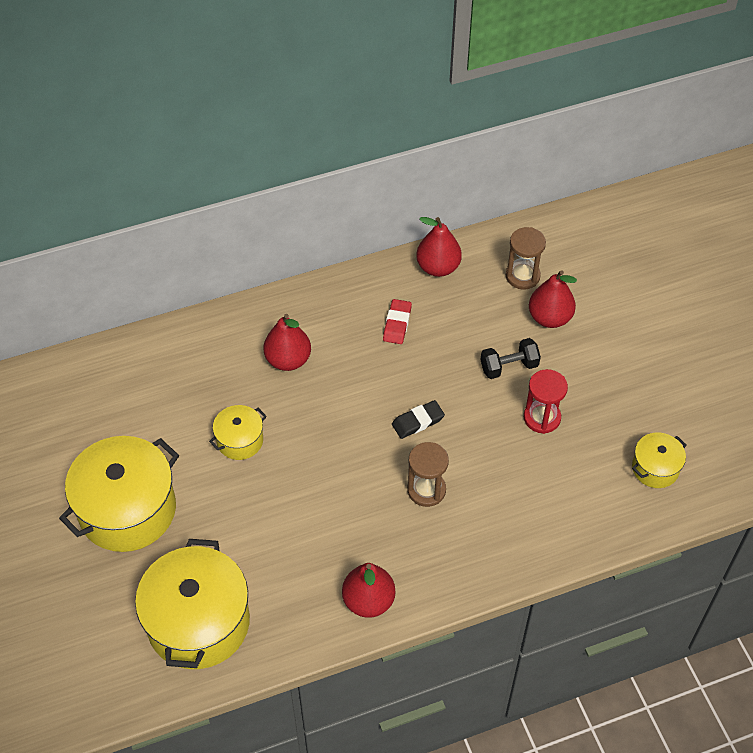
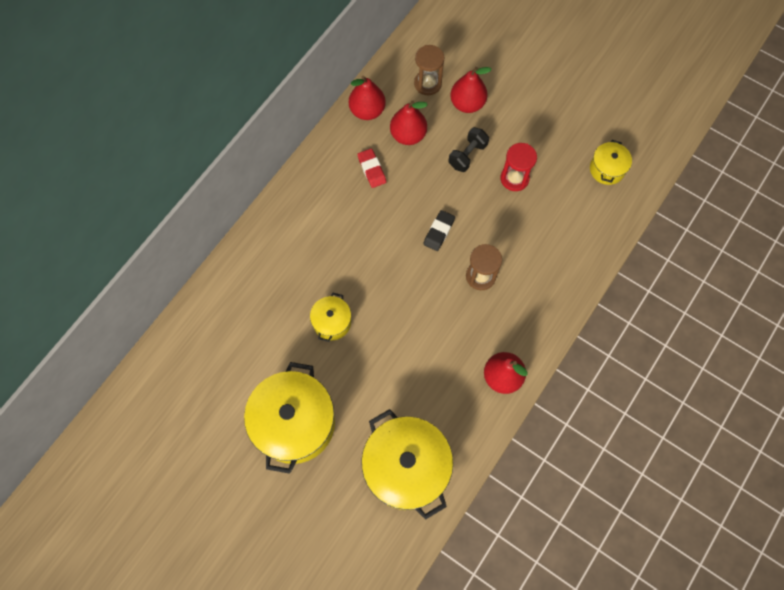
camera: 35 degrees left, 15 degrees up
red pear [263,314,311,371] -> red pear moved to [390,100,428,145]

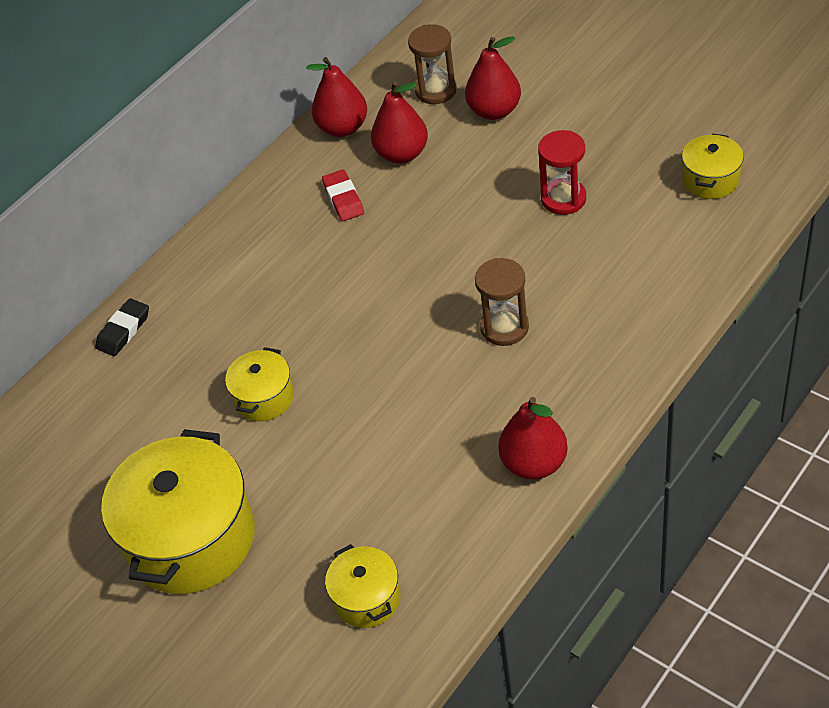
camera: 10 degrees right, 20 degrees down
yellow pot [361,409,453,520] -> yellow pot [325,544,400,628], size x0.50
black eraser [423,210,455,251] -> black eraser moved to [95,298,149,356]
black dumbbell [448,127,489,172] -> none

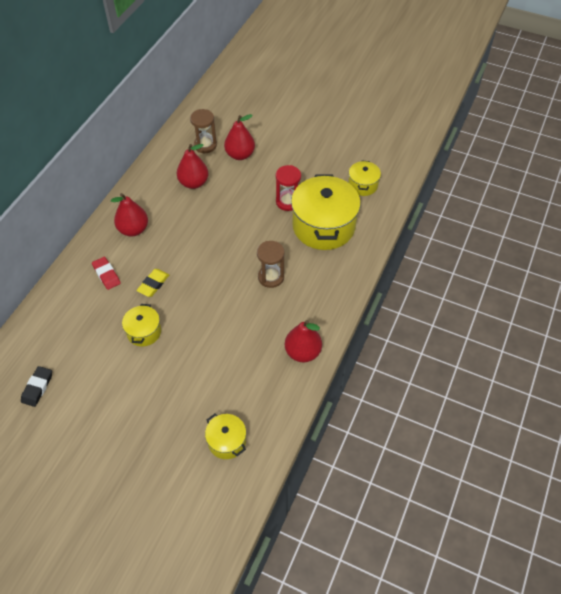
camera: 20 degrees left, 5 degrees up
black eraser [95,298,149,356] -> black eraser moved to [21,366,52,407]
yellow pot [101,429,255,594] -> yellow pot moved to [291,175,361,250]
red pear [306,57,367,137] -> red pear moved to [111,193,148,236]
red eraser [322,170,364,221] -> red eraser moved to [92,257,121,290]
none -> yellow eraser [136,269,169,297]

